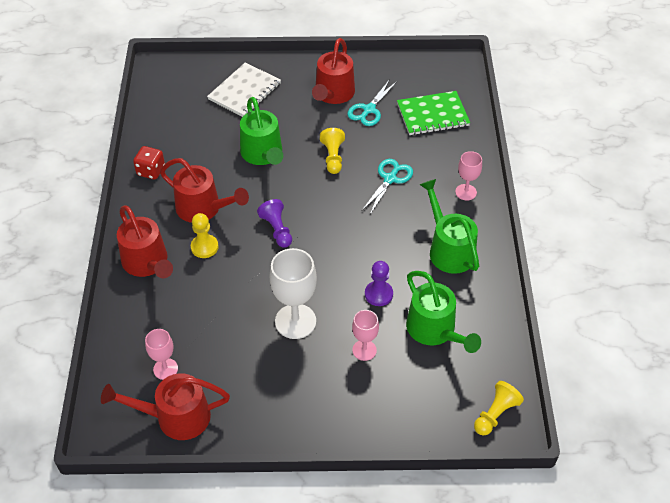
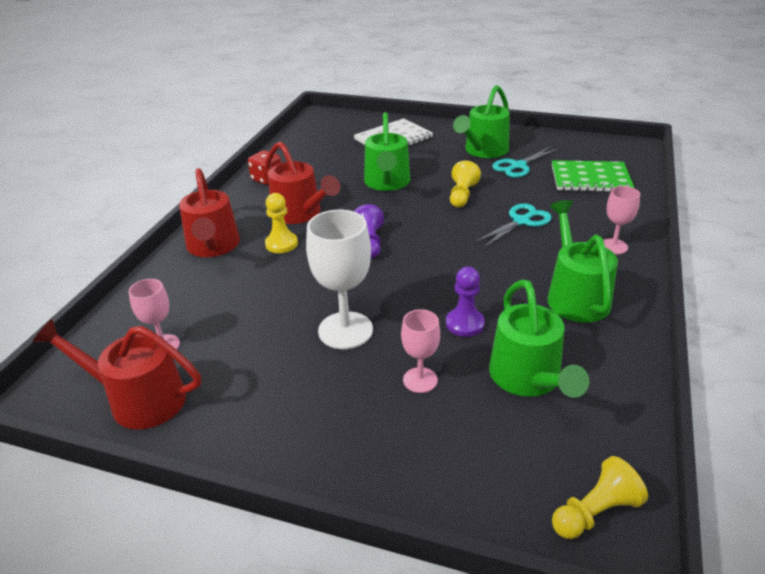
camera: 20 degrees right, 15 degrees down
red watering can [312,38,355,104] -> green watering can [453,85,510,158]

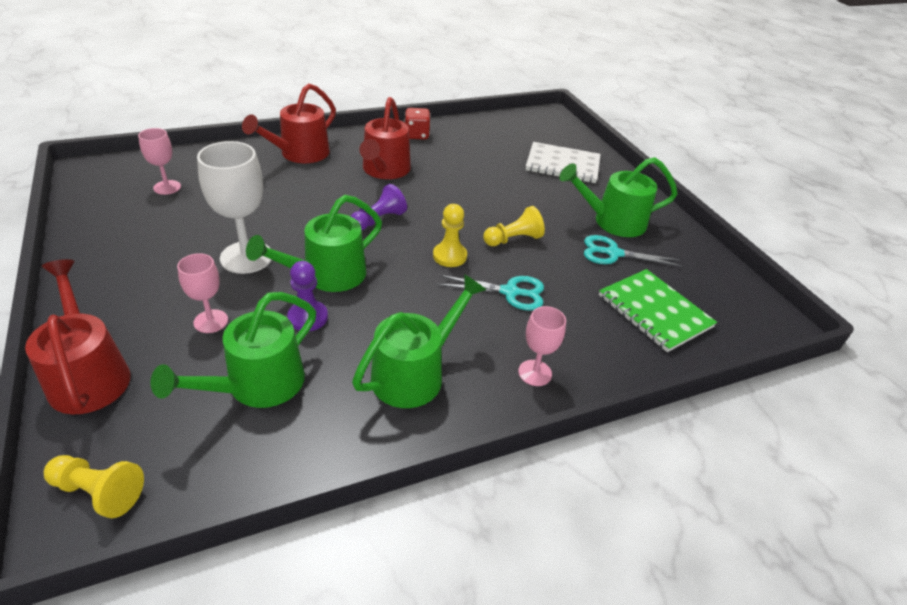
camera: 45 degrees right, 5 degrees up
red watering can [32,319,201,430] -> red watering can moved to [25,259,131,414]
yellow pawn [265,193,298,253] -> yellow pawn moved to [433,204,467,267]
green watering can [364,112,410,191] -> green watering can moved to [246,195,382,292]

